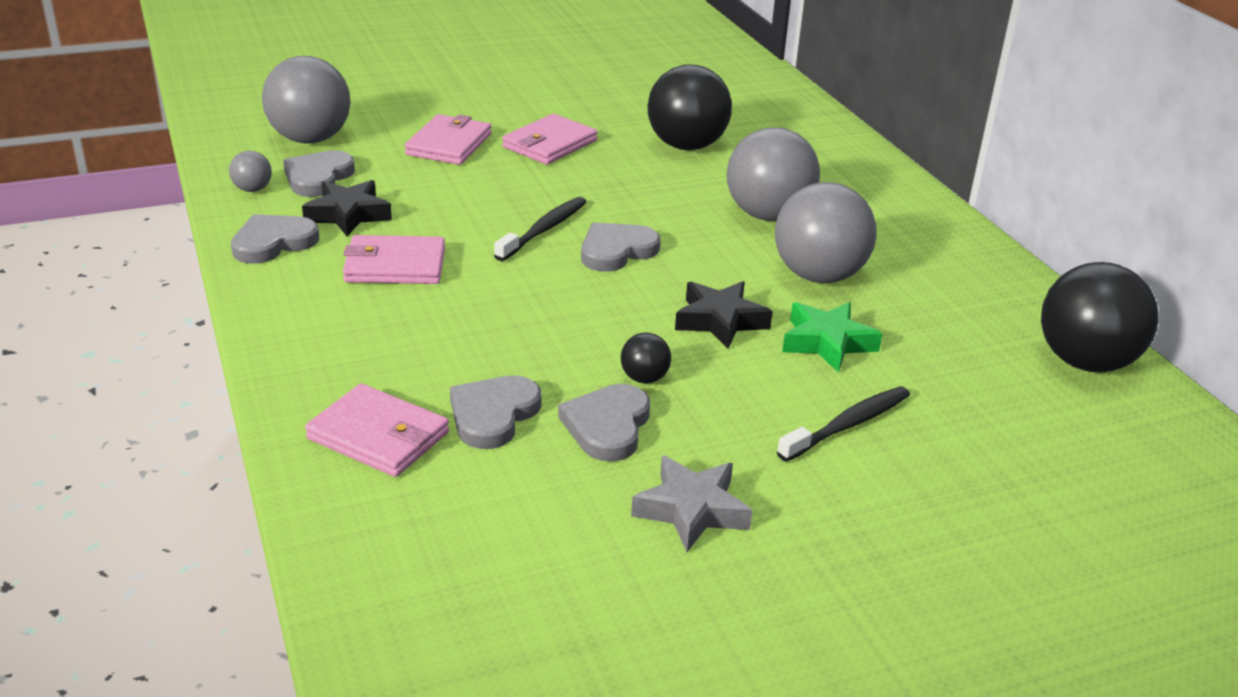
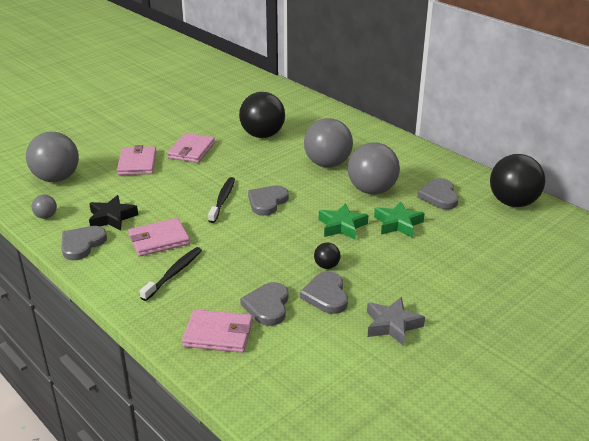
camera: 20 degrees left, 0 degrees up
grey heart [283,150,355,197] -> grey heart moved to [417,178,459,209]
black star [675,281,773,349] -> green star [319,203,369,240]
black toothbrush [777,386,910,462] -> black toothbrush moved to [140,247,202,301]

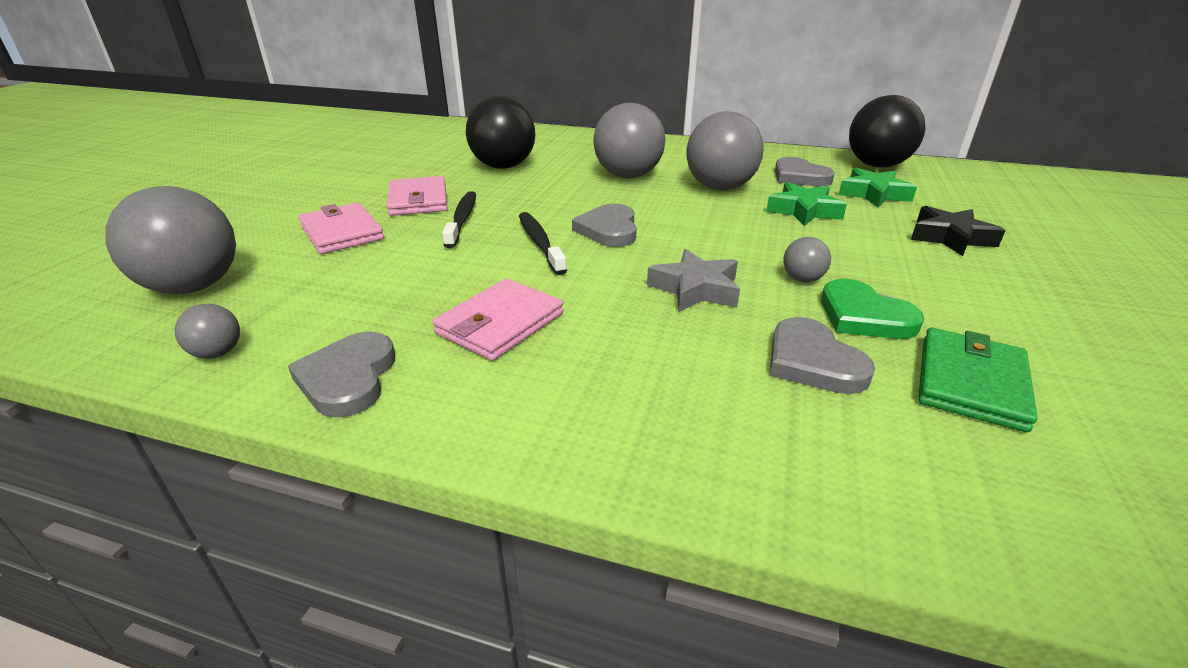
camera: 30 degrees left, 0 degrees up
black star [89,195,138,231] -> black star moved to [911,206,1005,256]
black toothbrush [140,247,202,301] -> black toothbrush moved to [442,191,476,248]
pink wallet [182,309,253,353] -> none
grey heart [300,272,348,314] -> green heart [821,279,924,339]
black ball [314,243,340,269] -> grey ball [783,237,831,282]
green star [319,203,369,240] -> green star moved to [839,168,917,207]
grey star [367,297,425,346] -> grey star moved to [647,249,740,312]
none -> green wallet [918,328,1038,432]

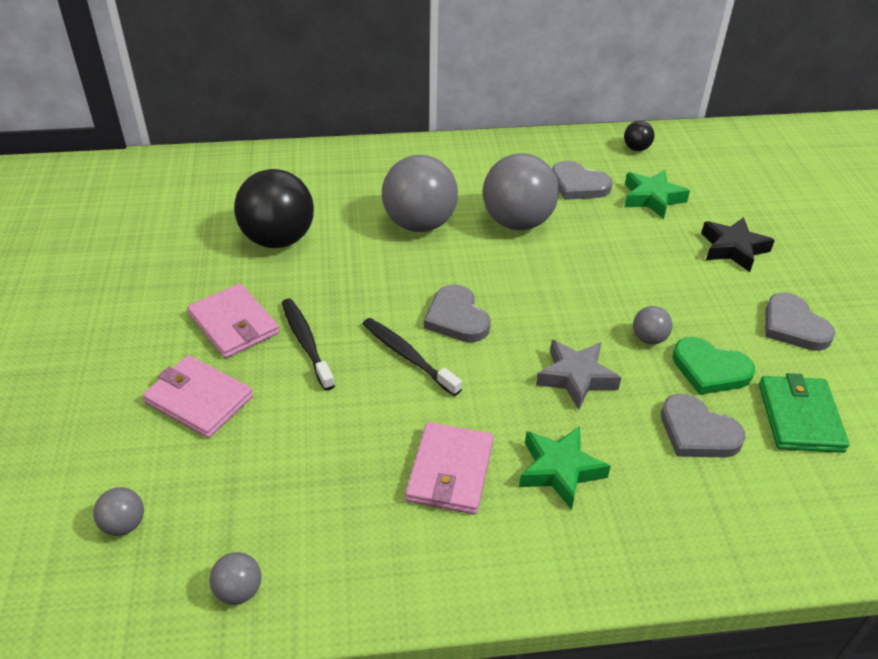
camera: 25 degrees left, 10 degrees up
grey ball [105,186,236,294] -> grey ball [93,487,144,536], size x0.45
grey heart [288,331,395,418] -> grey heart moved to [765,292,835,351]
green star [766,182,847,226] -> green star moved to [519,426,611,510]
black ball [849,95,926,168] -> black ball [624,121,655,151], size x0.45

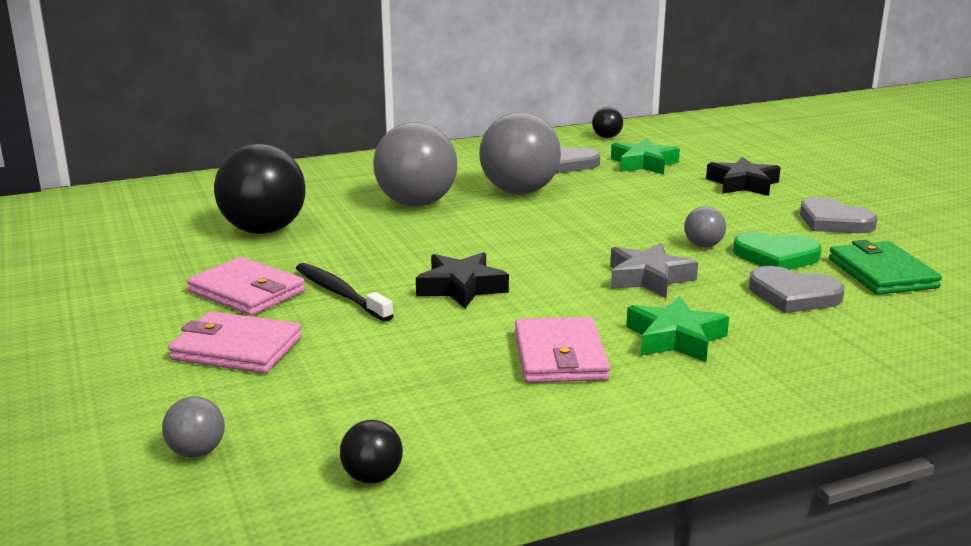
camera: 15 degrees left, 20 degrees down
grey ball [209,552,262,605] -> black ball [340,420,403,484]
black toothbrush [363,318,462,396] -> black star [416,252,509,309]
grey heart [424,284,491,342] -> none

